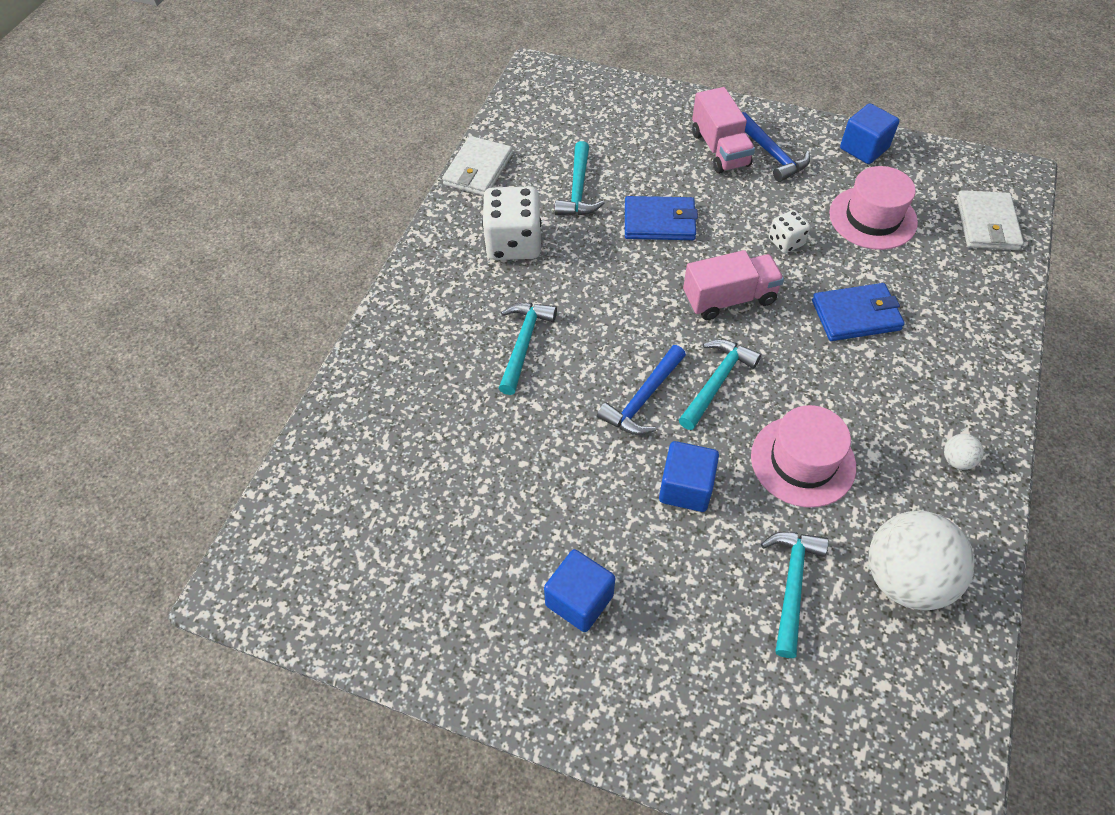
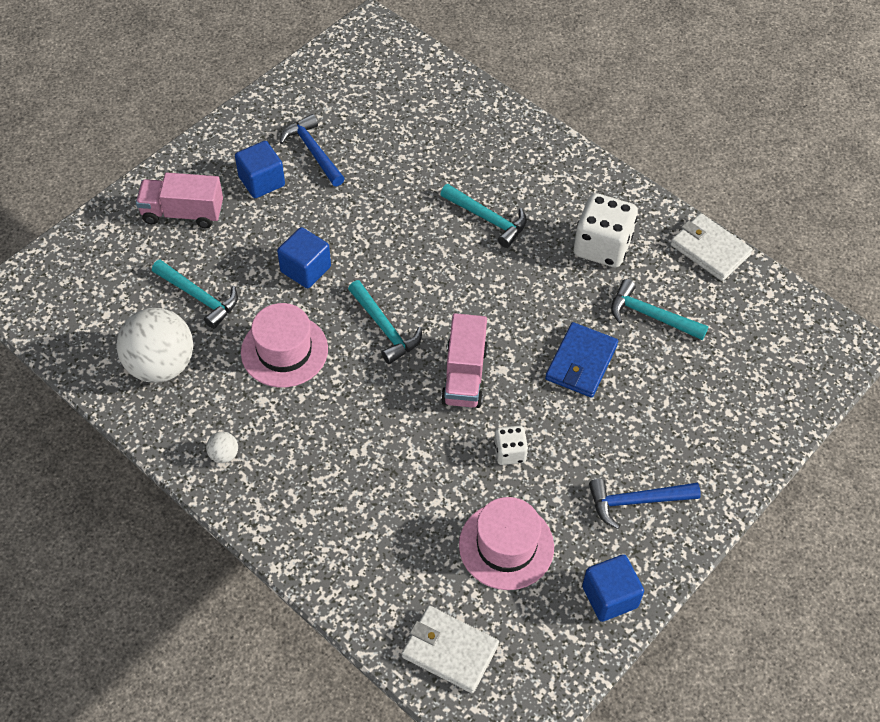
camera: 110 degrees right, 0 degrees up
blue hammer [597,345,686,435] -> blue hammer moved to [279,114,345,186]
pink truck [692,87,755,174] -> pink truck moved to [136,173,223,228]
blue wallet [812,283,905,341] -> none

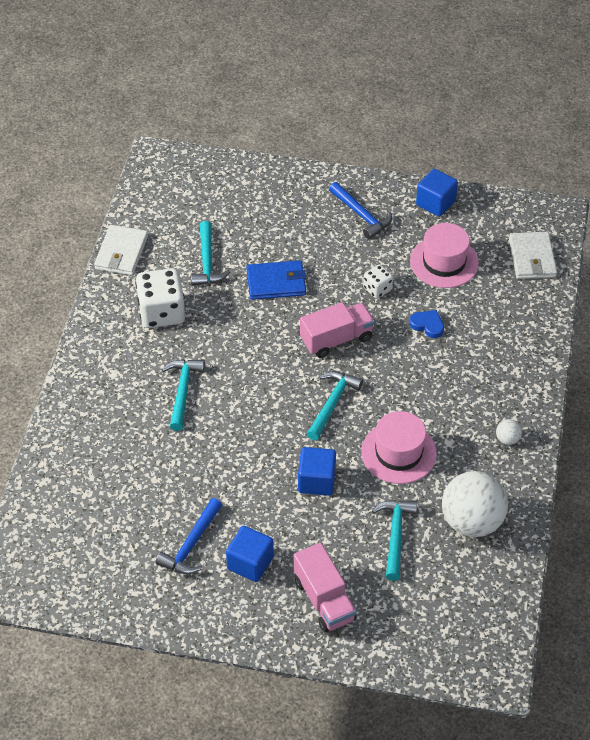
camera: 120 degrees left, 5 degrees down
none -> blue heart [409,310,444,338]

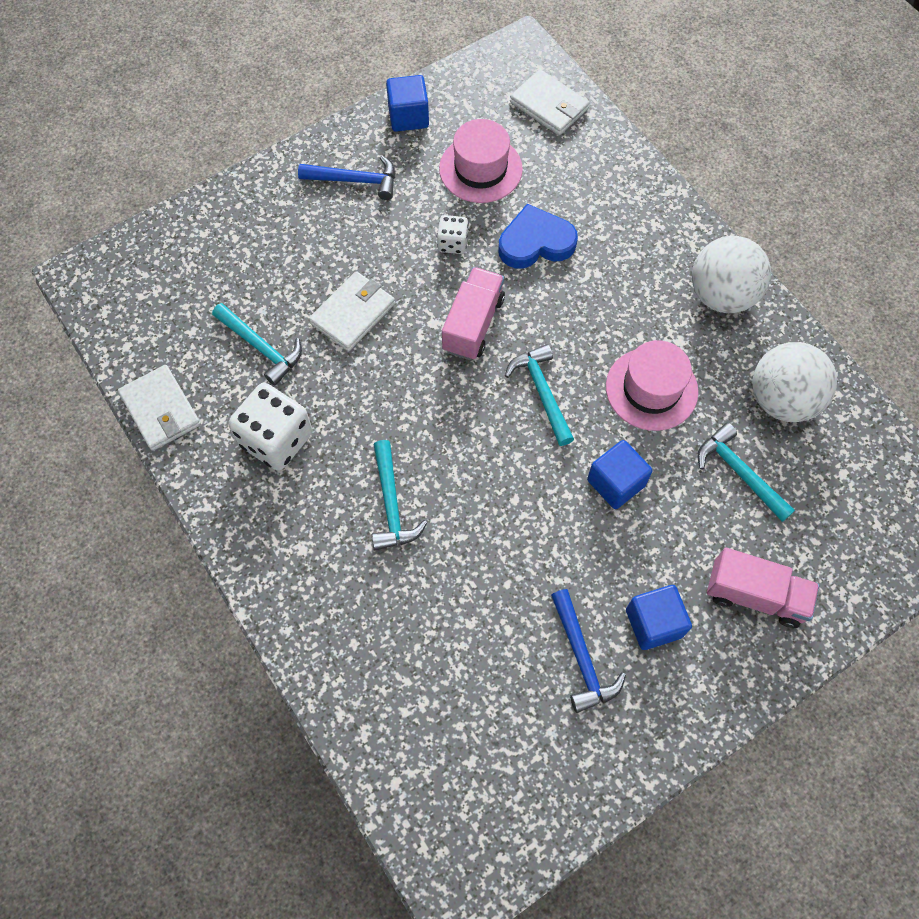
camera: 45 degrees left, 15 degrees up
turquoise hammer [162,359,205,431] -> turquoise hammer turned 150 degrees counterclockwise [372,440,427,551]
blue wallet [246,260,306,300] -> white wallet [309,271,395,351]
blue heart [409,310,444,338] -> blue heart [498,204,578,269], size x1.78
white ball [496,419,522,445] -> white ball [692,236,771,313], size x2.44

